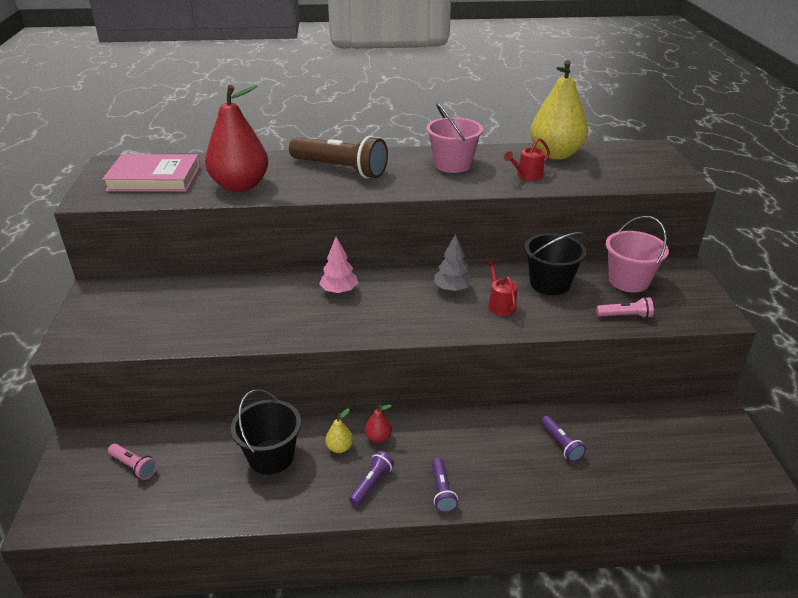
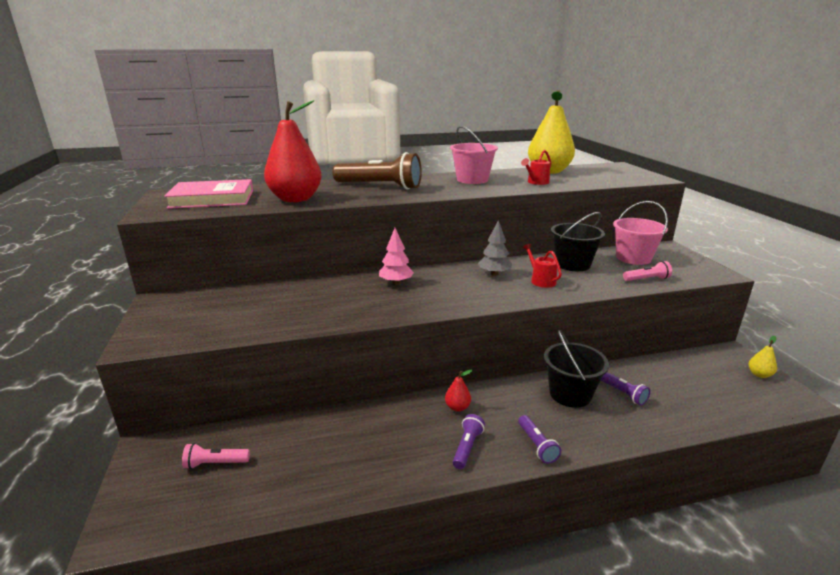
camera: 10 degrees left, 10 degrees down
pink flashlight [108,443,157,480] -> pink flashlight turned 150 degrees clockwise [182,443,250,469]
black bucket [231,389,301,475] -> black bucket moved to [544,330,609,408]
yellow pear [325,408,353,453] -> yellow pear moved to [749,336,777,378]

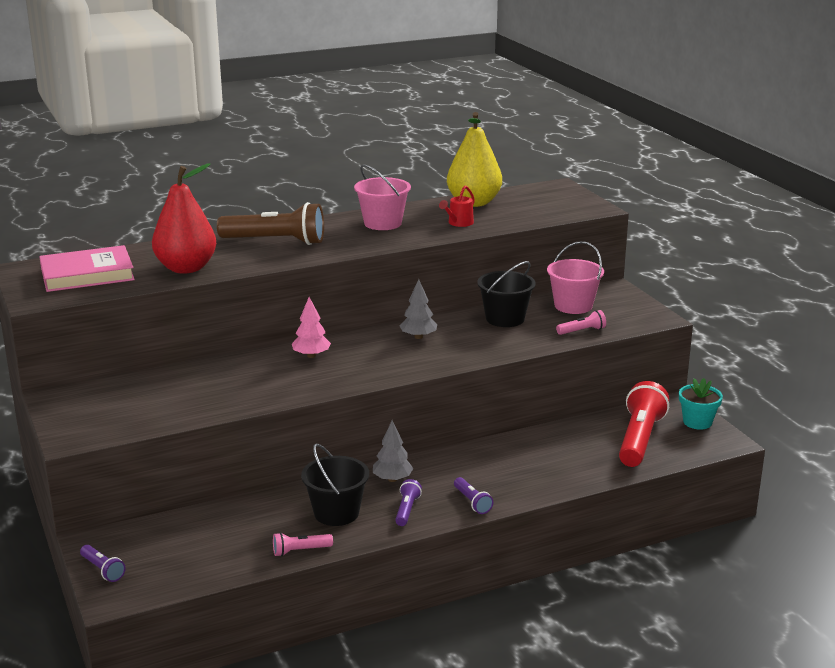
camera: 10 degrees left, 0 degrees up
pink flashlight [182,443,250,469] -> pink flashlight moved to [273,532,333,557]
red pear [445,370,472,412] -> grey tree [373,420,414,482]
red watering can [523,244,562,288] -> none
black bucket [544,330,609,408] -> black bucket moved to [301,444,369,526]
purple flashlight [600,372,650,405] -> purple flashlight moved to [80,545,126,582]
yellow pear [749,336,777,378] -> turquoise flower pot [679,378,723,430]
none -> red flashlight [619,381,669,467]

